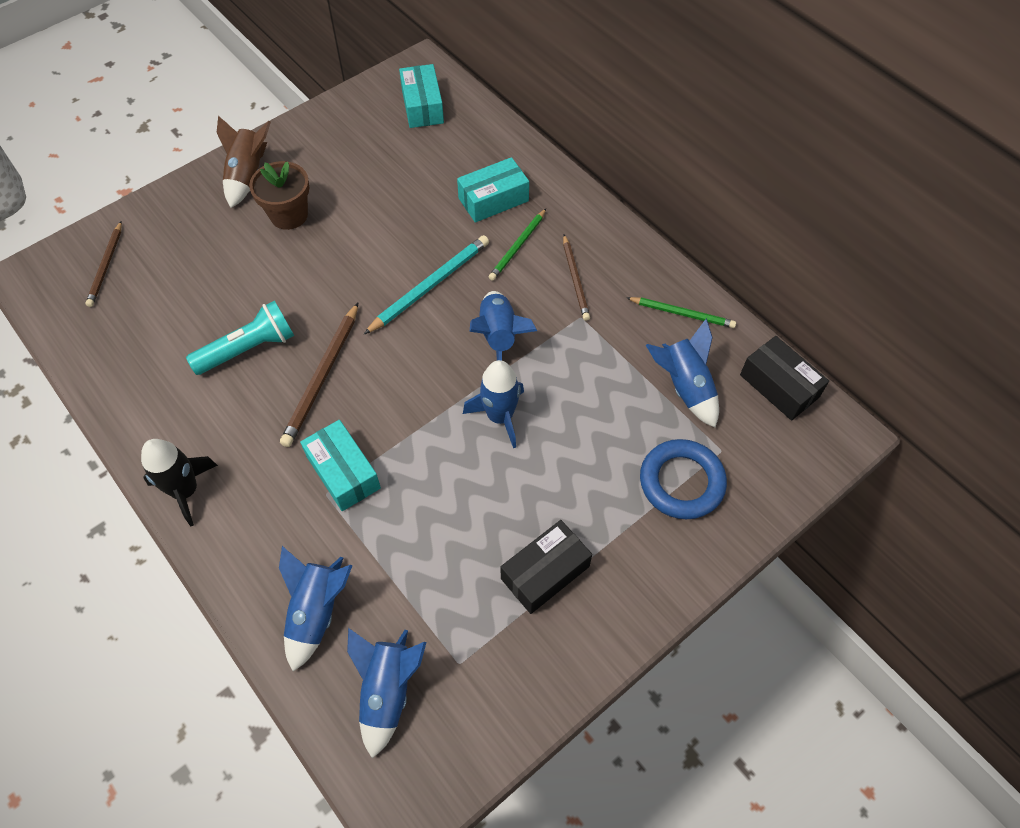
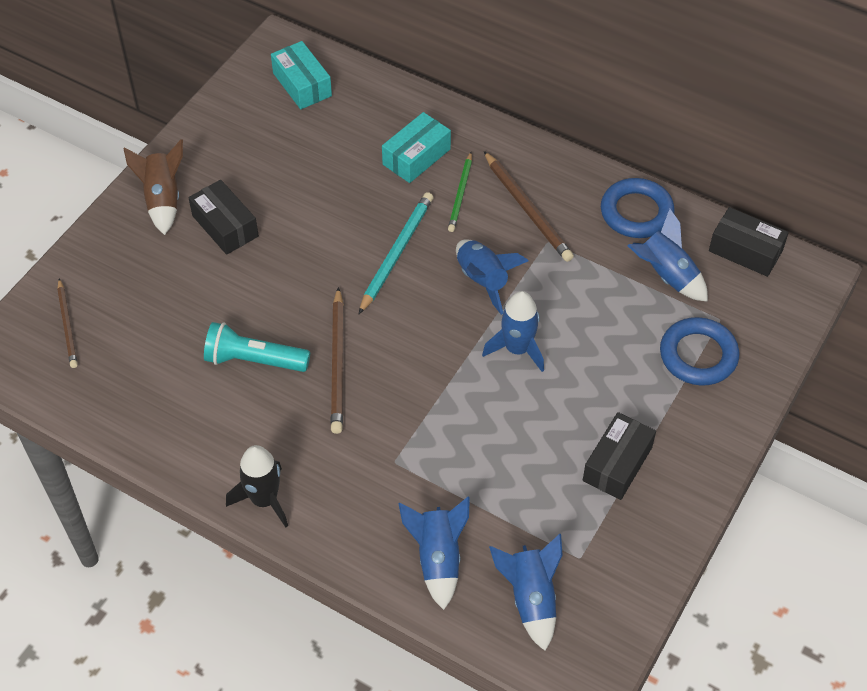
camera: 20 degrees left, 5 degrees down
turquoise flashlight [186,300,294,375] -> turquoise flashlight turned 120 degrees counterclockwise [204,322,310,372]
brown flower pot [249,161,309,230] -> black box [189,180,259,255]
turquoise box [300,420,381,511] -> none
brown pencil [563,235,590,321] -> brown pencil [484,151,574,262], size x1.52
green pencil [626,297,736,328] -> blue ring [601,178,675,238]

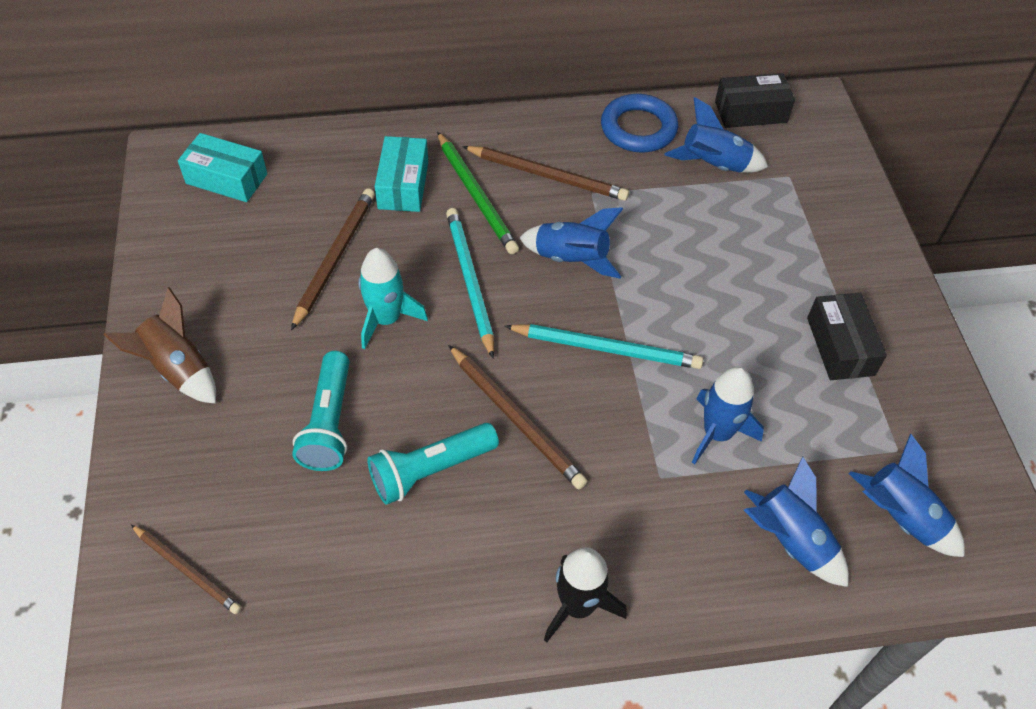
camera: 40 degrees left, 0 degrees up
black box [189,180,259,255] -> none
green pencil [448,152,472,232] -> green pencil [437,132,519,254], size x1.52
blue rocket [482,291,544,372] -> blue rocket moved to [692,367,764,464]
blue ring [660,317,739,386] -> none
none -> brown pencil [291,188,375,330]
none -> turquoise flashlight [292,351,350,471]
none -> turquoise rocket [358,248,428,349]
none -> turquoise pencil [505,324,703,369]

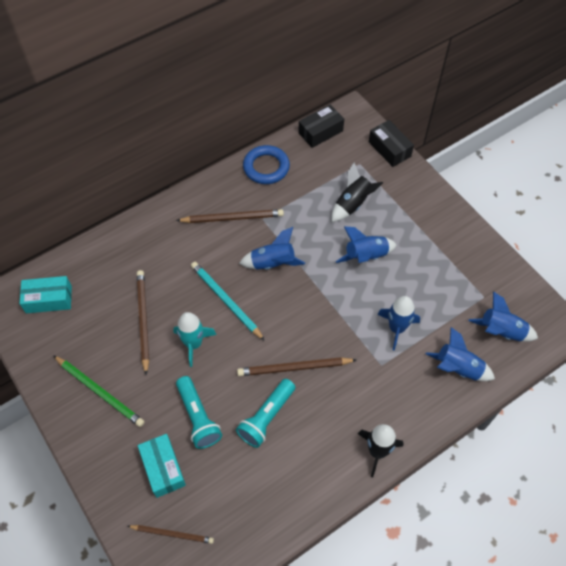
camera: 25 degrees left, 5 degrees up
brown rocket [104,287,216,404] -> none
turquoise box [374,136,428,212] -> turquoise box moved to [138,434,186,498]
green pencil [437,132,519,254] -> green pencil moved to [53,355,145,427]
brown pencil [448,345,587,489] -> brown pencil turned 150 degrees clockwise [237,357,356,376]
turquoise pencil [505,324,703,369] -> none
blue rocket [664,97,768,173] -> blue rocket moved to [336,226,397,263]
black box [807,293,887,380] -> black box moved to [369,120,414,167]
none -> black rocket [332,162,383,222]

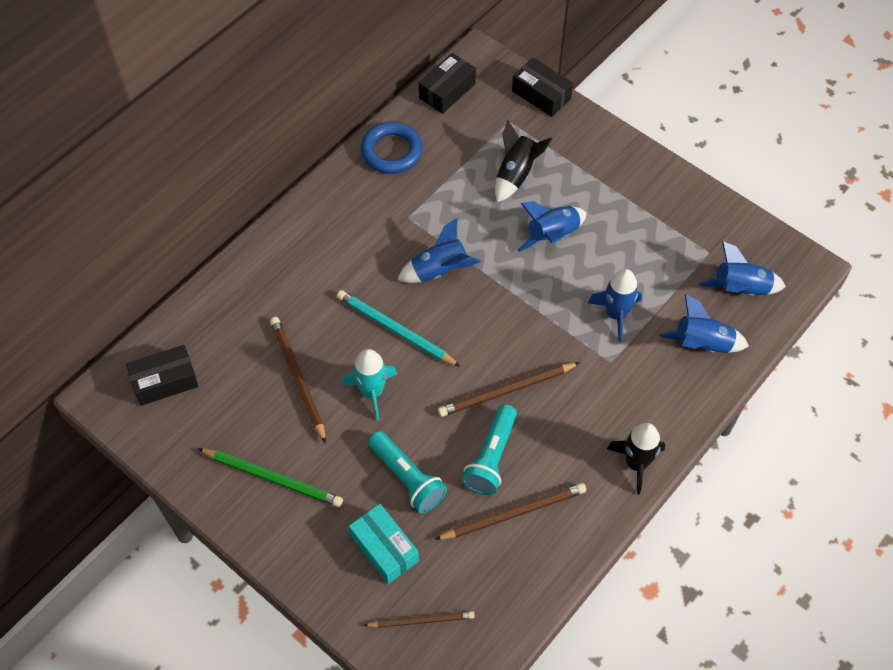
camera: 15 degrees left, 0 degrees up
turquoise box [19,276,72,313] -> black box [126,345,198,406]
brown pencil [176,209,284,223] -> brown pencil moved to [434,483,586,540]

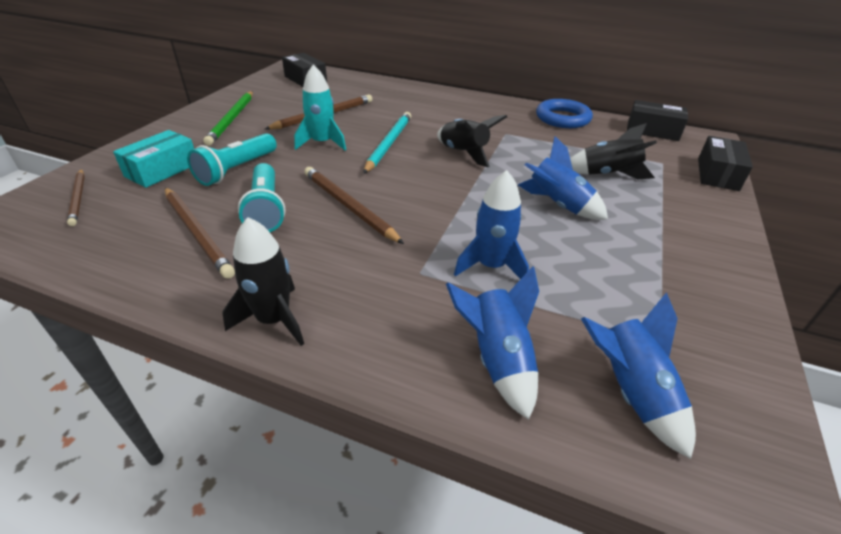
camera: 70 degrees right, 20 degrees down
blue rocket [397,218,481,283] -> black rocket [437,115,507,167]
turquoise flashlight [462,404,517,495] -> turquoise flashlight turned 105 degrees counterclockwise [238,163,286,232]

